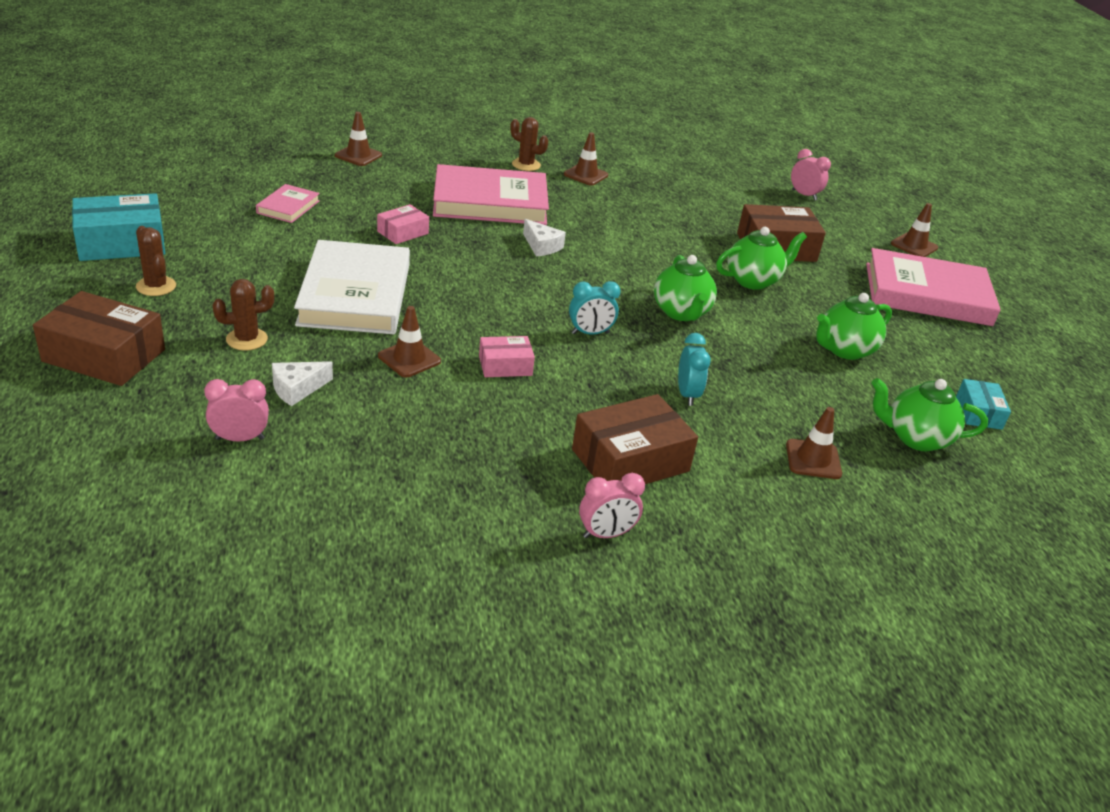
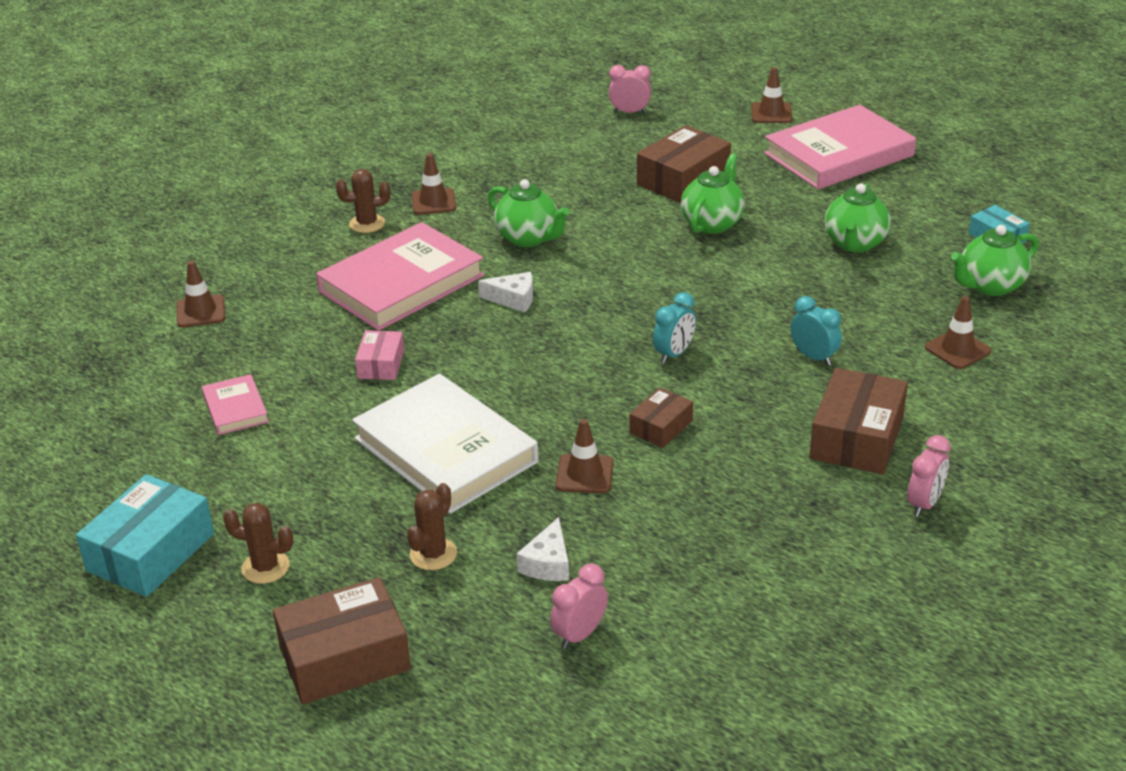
camera: 35 degrees left, 0 degrees up
pink box [479,336,535,377] -> brown box [629,387,693,448]
green teapot [654,255,717,321] -> green teapot moved to [488,179,569,247]

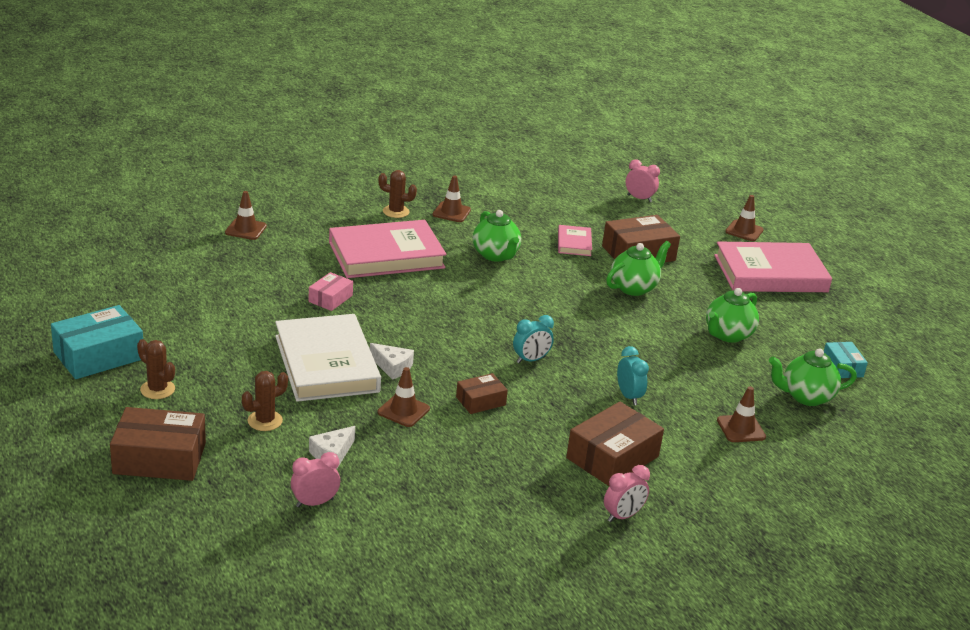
camera: 20 degrees right, 5 degrees down
pink book [202,374,269,435] -> pink book moved to [558,225,592,256]
white cheese [478,272,533,312] -> white cheese moved to [370,343,414,380]

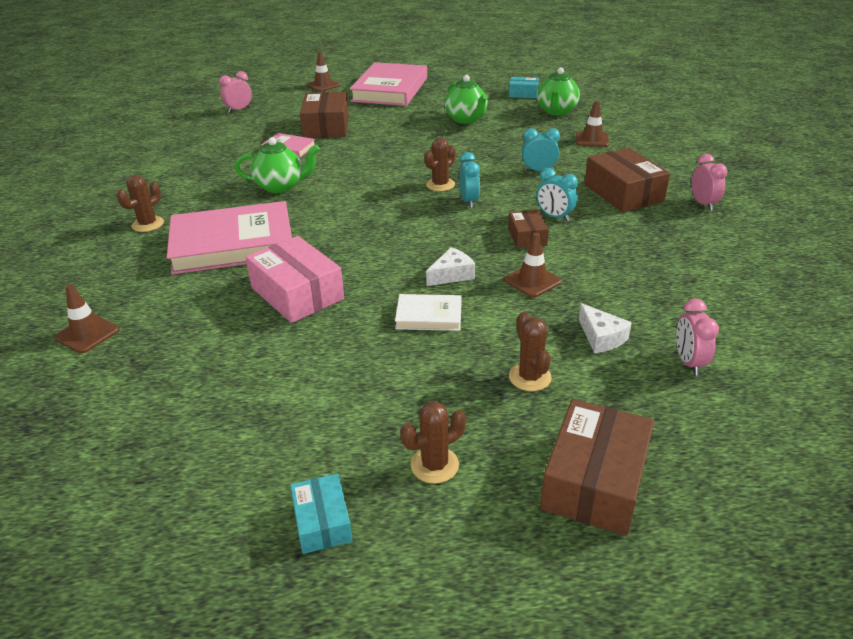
camera: 65 degrees left, 5 degrees up
turquoise box [51,305,143,379] -> turquoise box [290,474,353,554], size x0.56
white book [275,314,381,402] -> white book [395,294,462,331], size x0.47
pink box [309,272,353,311] -> pink box [245,236,344,323], size x1.79
pink book [329,220,447,278] -> pink book turned 75 degrees clockwise [167,201,292,275]
brown traffic cone [433,176,471,222] -> none
green teapot [606,241,671,296] -> none
none -> brown cactus [424,138,456,191]
none -> turquoise clock [536,168,578,221]

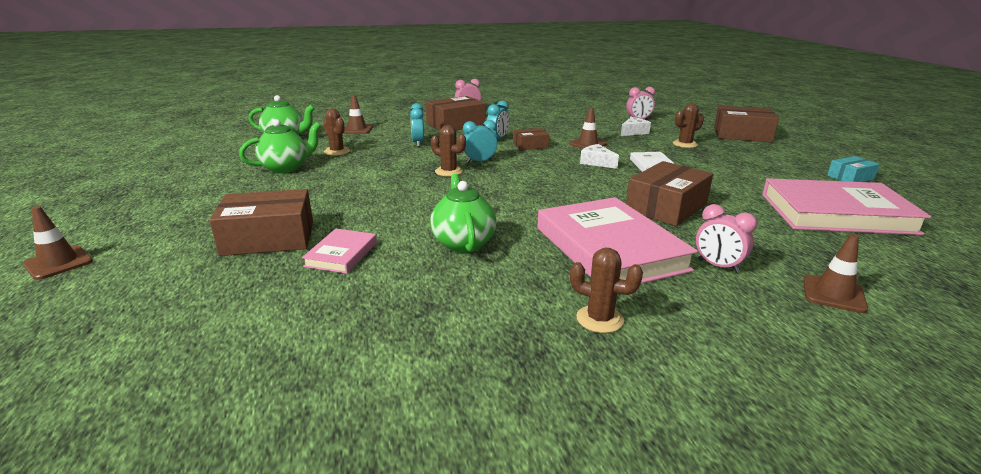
camera: 100 degrees left, 10 degrees down
pink clock [219,71,252,113] -> pink clock moved to [696,204,757,273]
pink box [245,236,344,323] -> brown box [626,161,713,226]
pink book [350,62,427,106] -> pink book moved to [762,178,931,235]
brown cactus [400,401,466,484] -> brown cactus moved to [323,109,350,156]
turquoise box [509,77,539,98] -> none

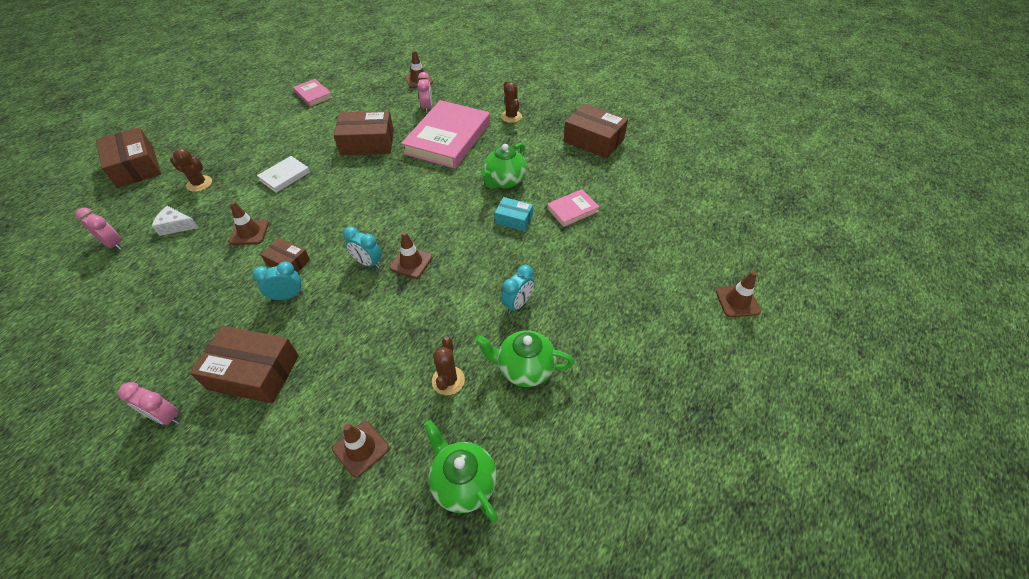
camera: 135 degrees left, 25 degrees up
brown box [209,189,313,256] -> brown box moved to [564,103,628,159]
turquoise clock [410,103,424,147] -> turquoise clock moved to [501,265,534,314]
brown cactus [431,125,466,176] -> brown traffic cone [390,232,433,279]
white cheese [580,144,619,169] -> none
pink book [762,178,931,235] -> pink book [293,79,332,107], size x0.47
turquoise box [827,156,880,182] -> turquoise box moved to [495,197,533,231]

